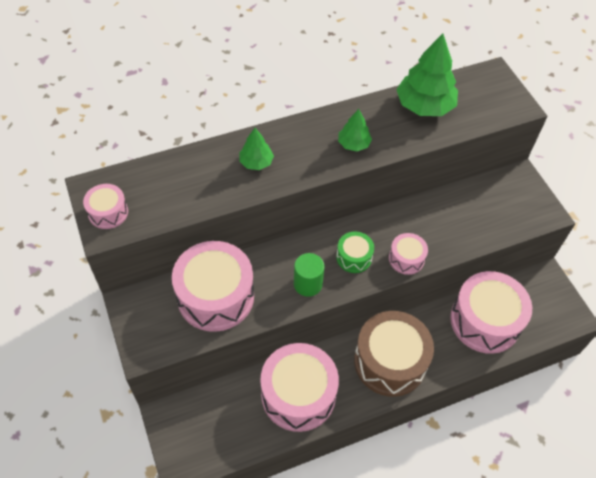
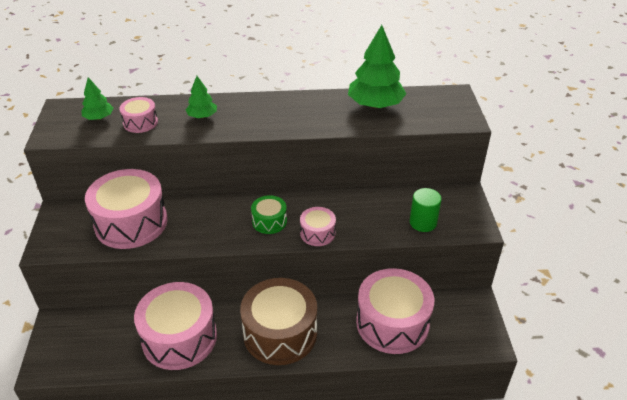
camera: 20 degrees right, 15 degrees down
pink drum [83,184,128,229] -> pink drum moved to [119,97,158,133]
green cylinder [294,253,324,297] -> green cylinder moved to [410,188,442,232]
green tree [338,109,372,151] -> green tree moved to [81,77,114,120]

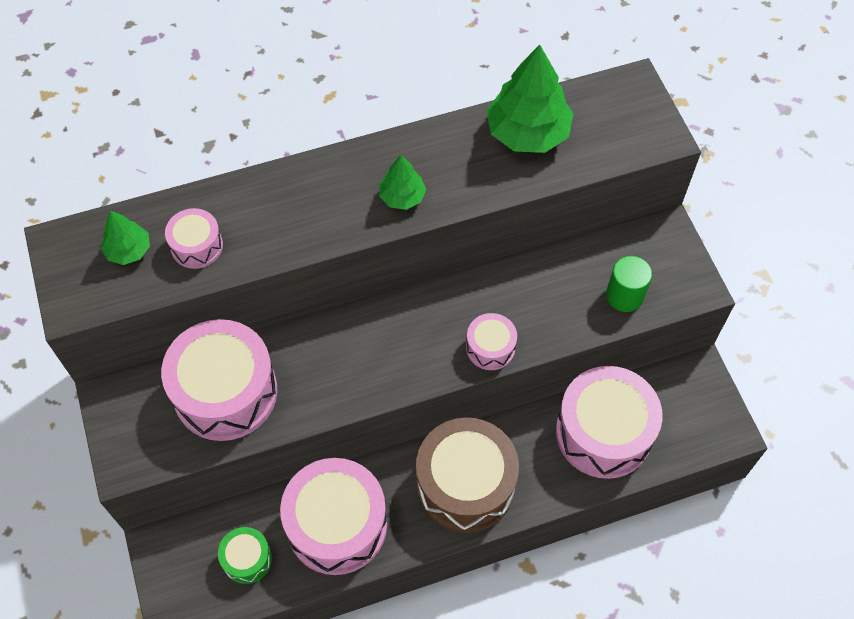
camera: 15 degrees left, 20 degrees up
green tree [186,76,217,118] -> green tree moved to [379,155,426,210]
green drum [251,196,287,234] -> green drum moved to [218,527,272,584]

